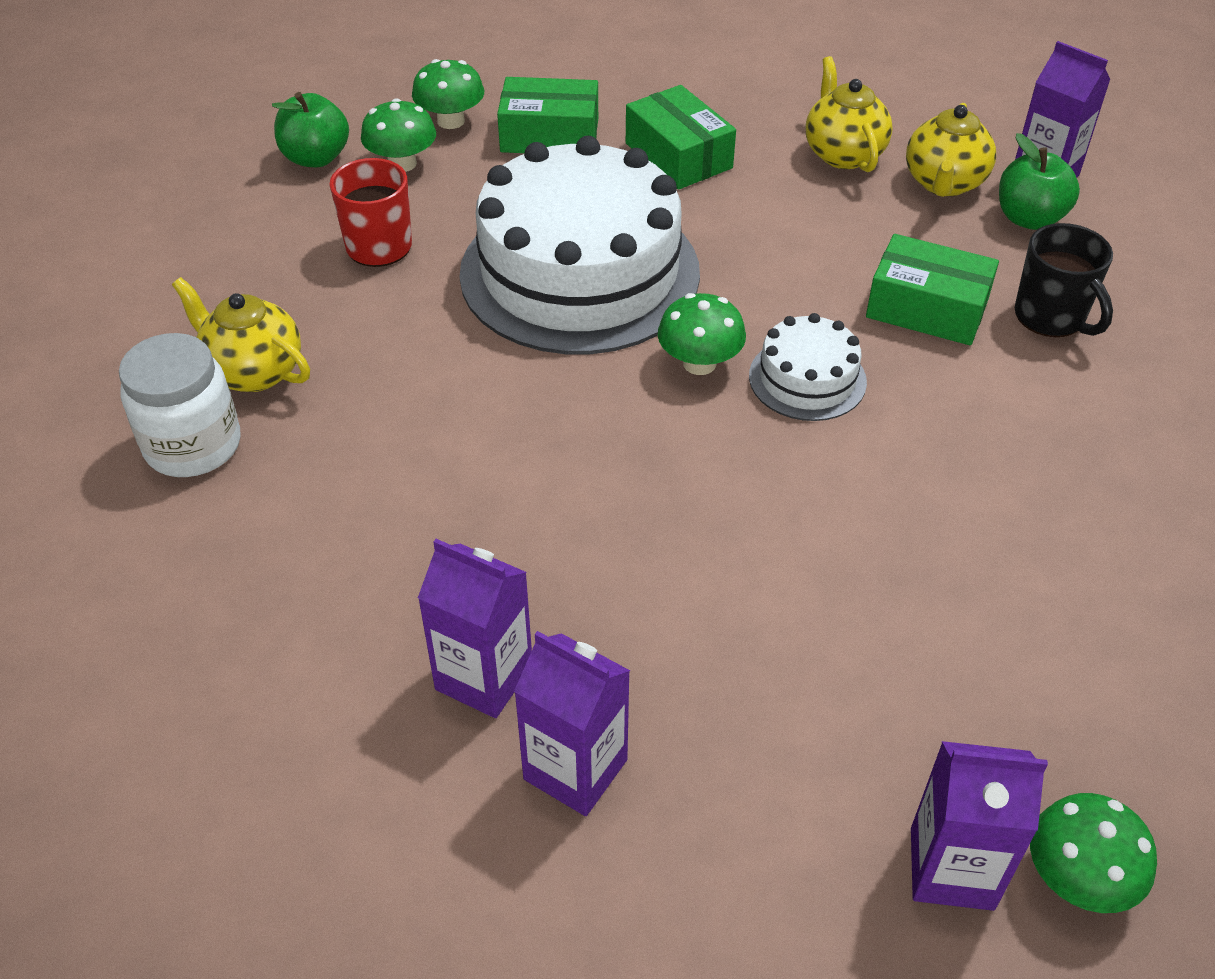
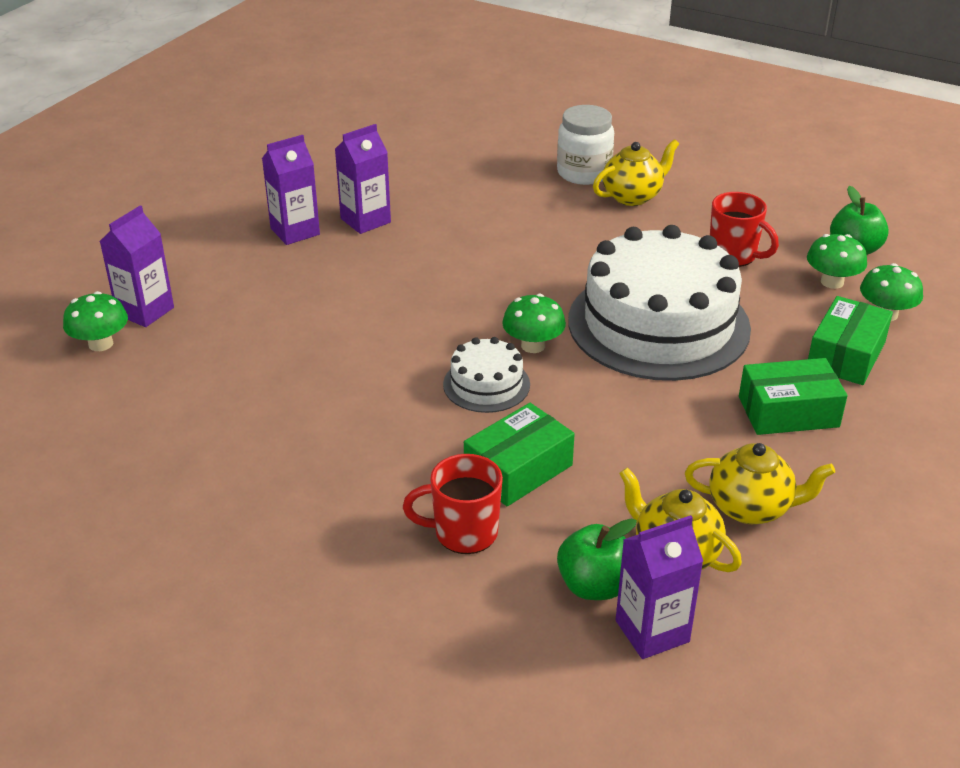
camera: 115 degrees right, 10 degrees down
black mug [1015,223,1113,337] -> red mug [403,454,503,554]

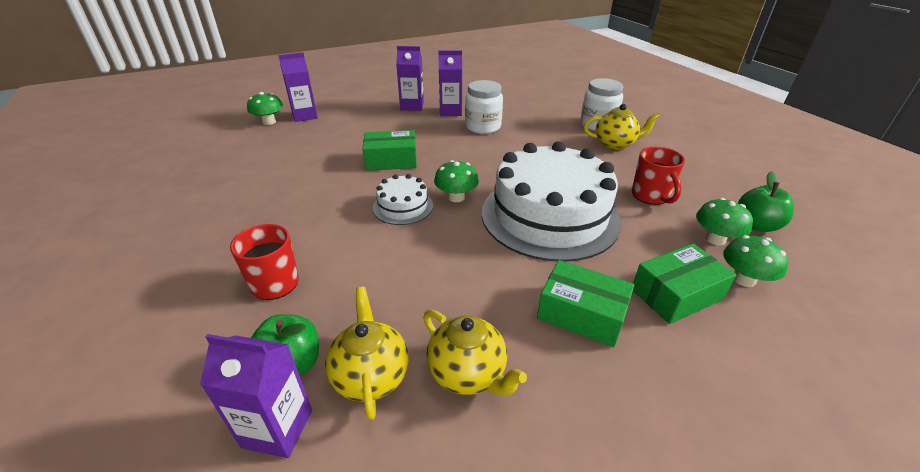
camera: 35 degrees right, 0 degrees up
green box [464,403,575,506] -> green box moved to [363,130,417,171]
none -> white jar [465,80,503,134]

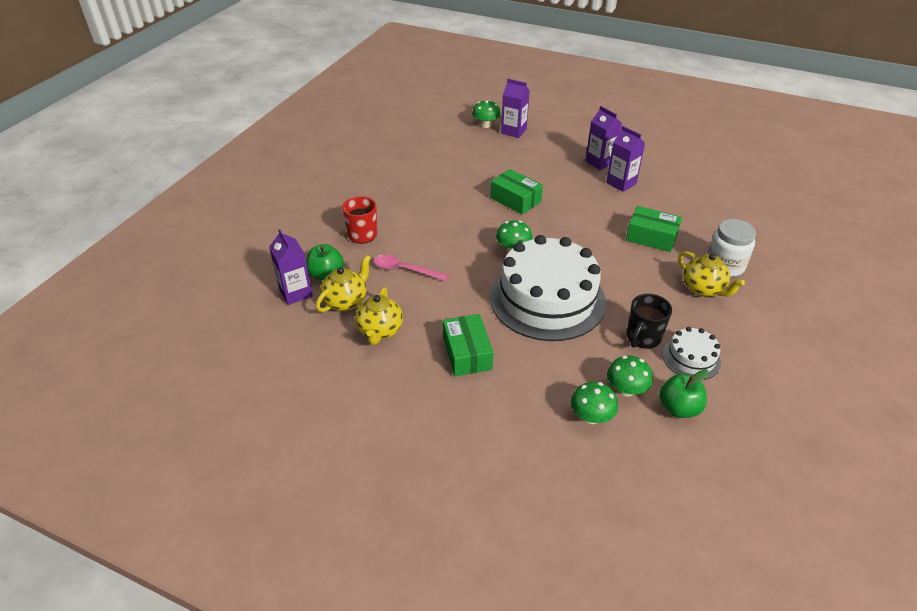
camera: 50 degrees right, 5 degrees up
white cake [373,174,433,225] -> white cake moved to [662,327,721,380]
white jar [465,80,503,134] -> none
red mug [632,147,685,205] -> black mug [627,294,672,349]
green box [633,244,736,324] -> green box moved to [626,206,682,252]
none -> pink spoon [374,255,449,281]

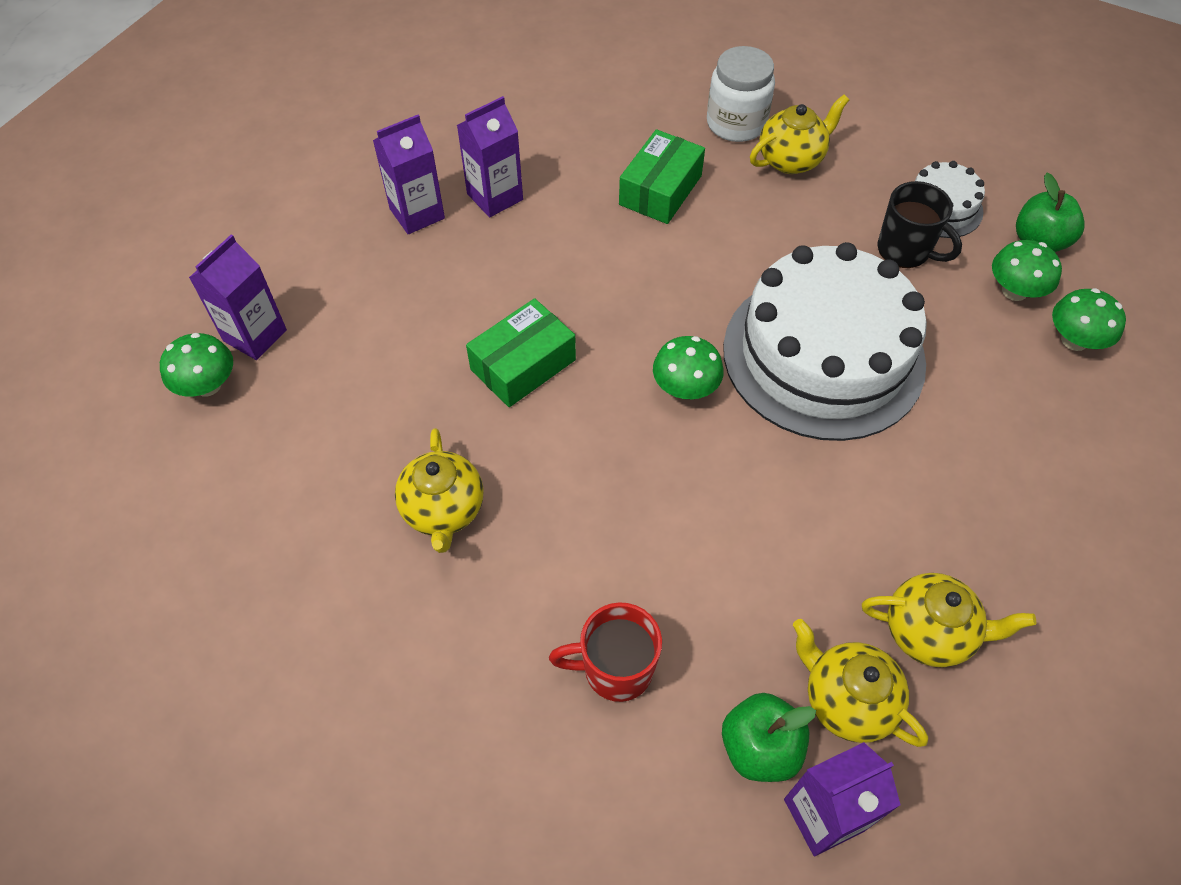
camera: 85 degrees left, 15 degrees up
pink spoon [374,255,449,281] -> none
green box [443,314,493,376] -> none
none -> yellow teapot [395,428,484,553]

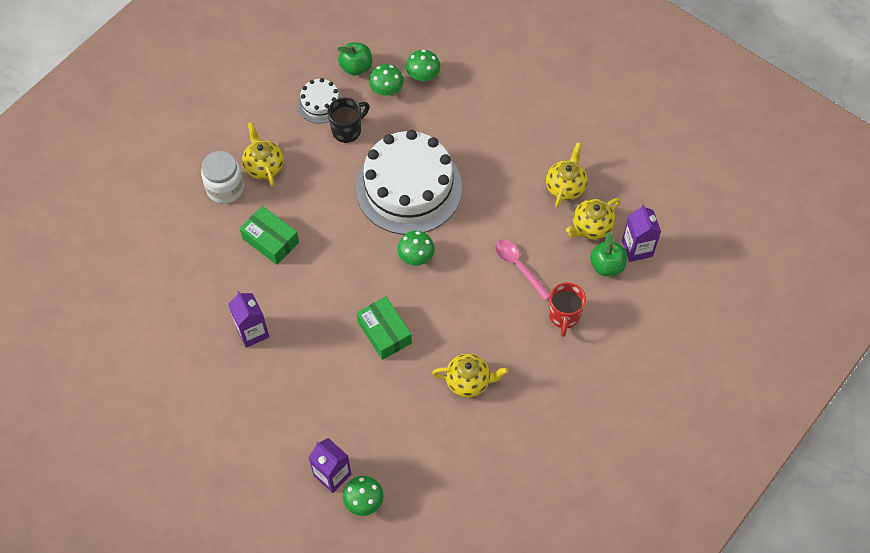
camera: 80 degrees left, 5 degrees up
purple carton [373,115,445,234] -> none
none -> pink spoon [495,240,550,301]

